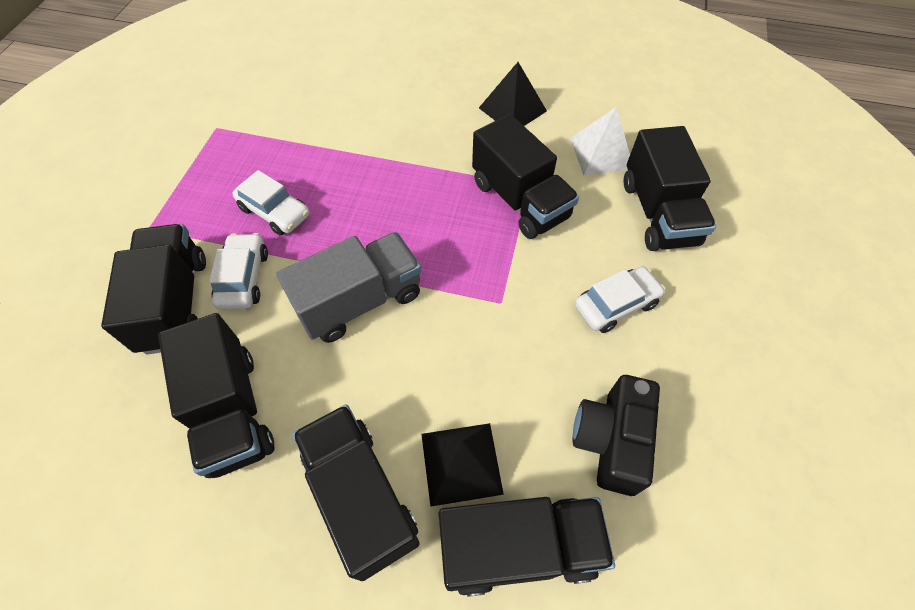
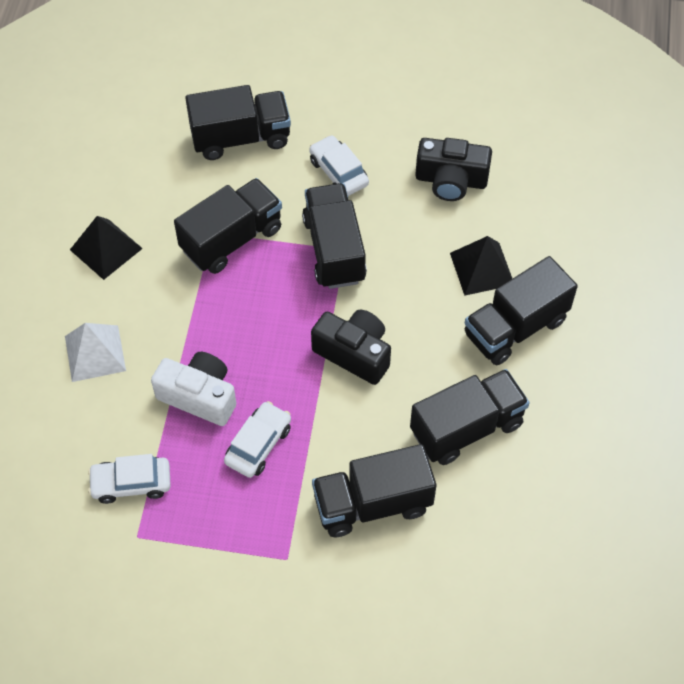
camera: 95 degrees left, 0 degrees up
white car [209,233,268,310] -> white car moved to [88,454,171,504]
grey truck [276,232,422,343] -> black camera [311,310,391,385]
black truck [439,497,615,597] -> black truck moved to [302,183,367,289]
white pyramid [570,107,630,175] -> white pyramid moved to [65,323,126,382]
none -> white camera [151,352,236,426]

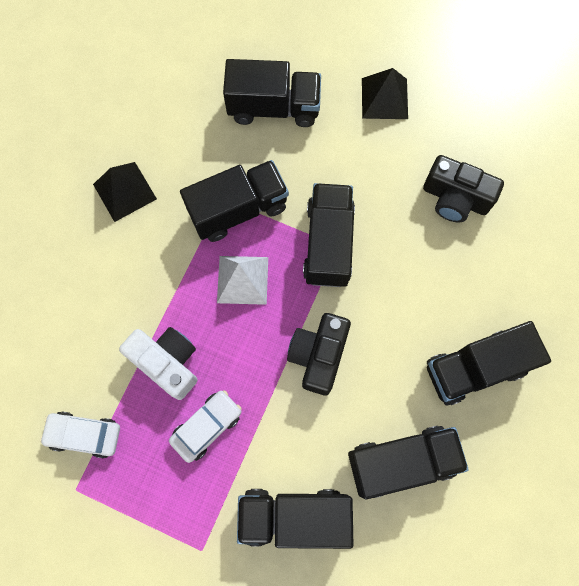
camera: 15 degrees right, 15 degrees up
white pyramid [65,323,126,382] -> white pyramid moved to [217,256,268,305]
white car [309,135,369,196] -> none
black camera [311,310,391,385] -> black camera turned 120 degrees counterclockwise [287,313,351,395]
black pyramid [450,236,512,296] -> black pyramid moved to [362,68,408,119]

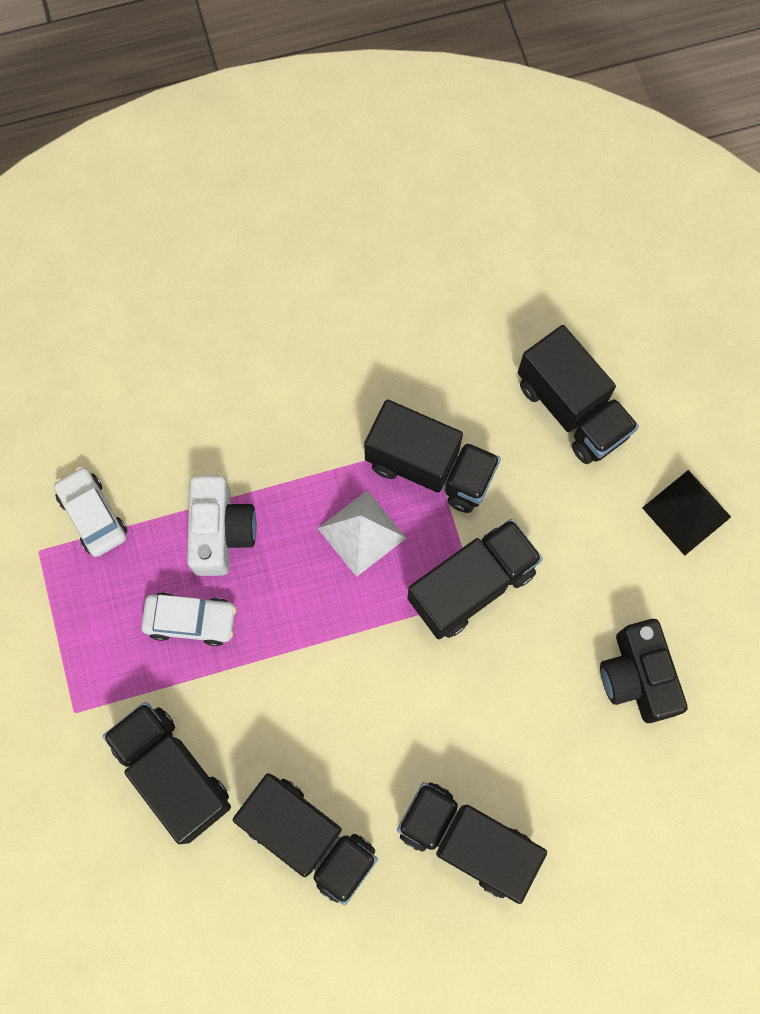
camera: 50 degrees right, 0 degrees up
black pyramid [93,162,157,222] -> none
black camera [287,313,351,395] -> none

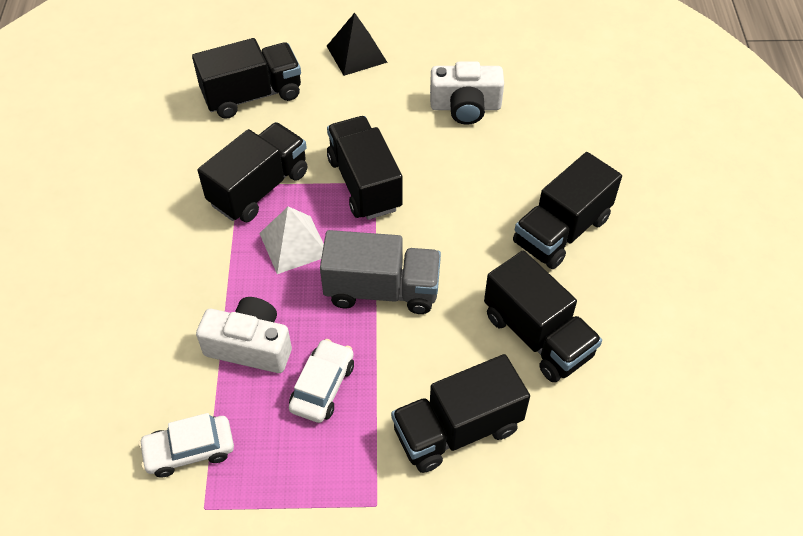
camera: 75 degrees left, 20 degrees down
black truck [233,773,378,905] -> black truck turned 90 degrees clockwise [484,250,602,382]
black camera [600,619,687,723] -> white camera [430,61,504,125]
none -> grey truck [320,230,441,314]

